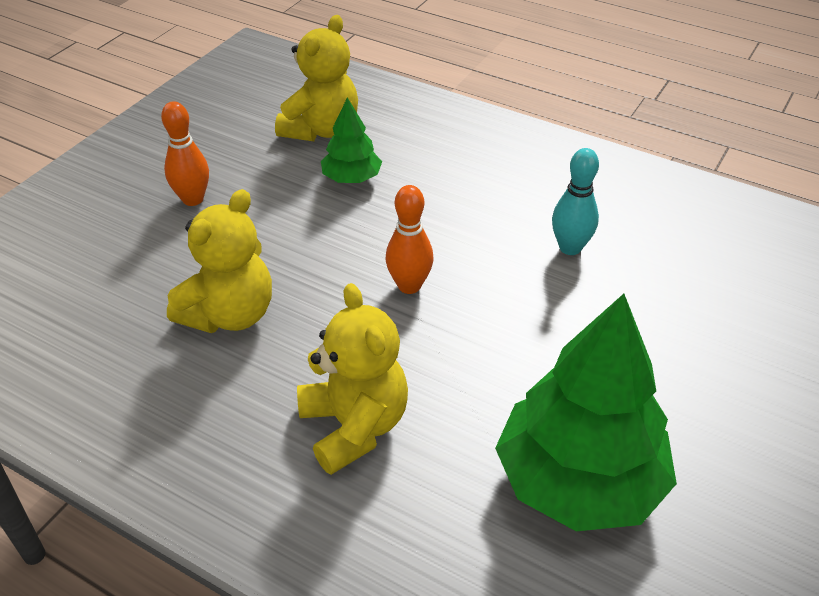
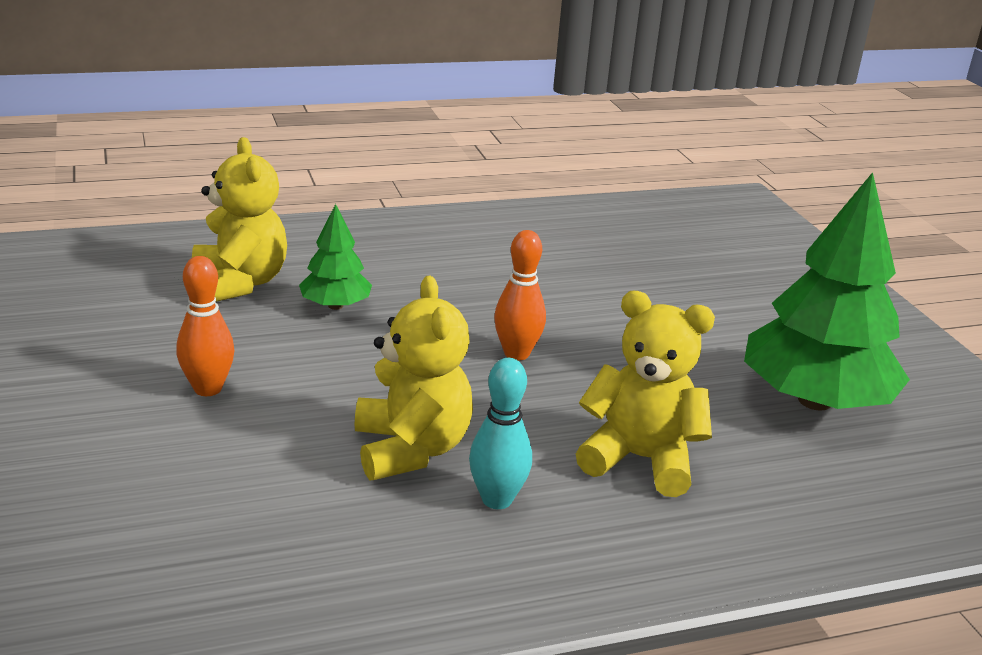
camera: 50 degrees left, 15 degrees down
turquoise bowling pin [552,148,599,255] -> turquoise bowling pin moved to [469,358,532,509]

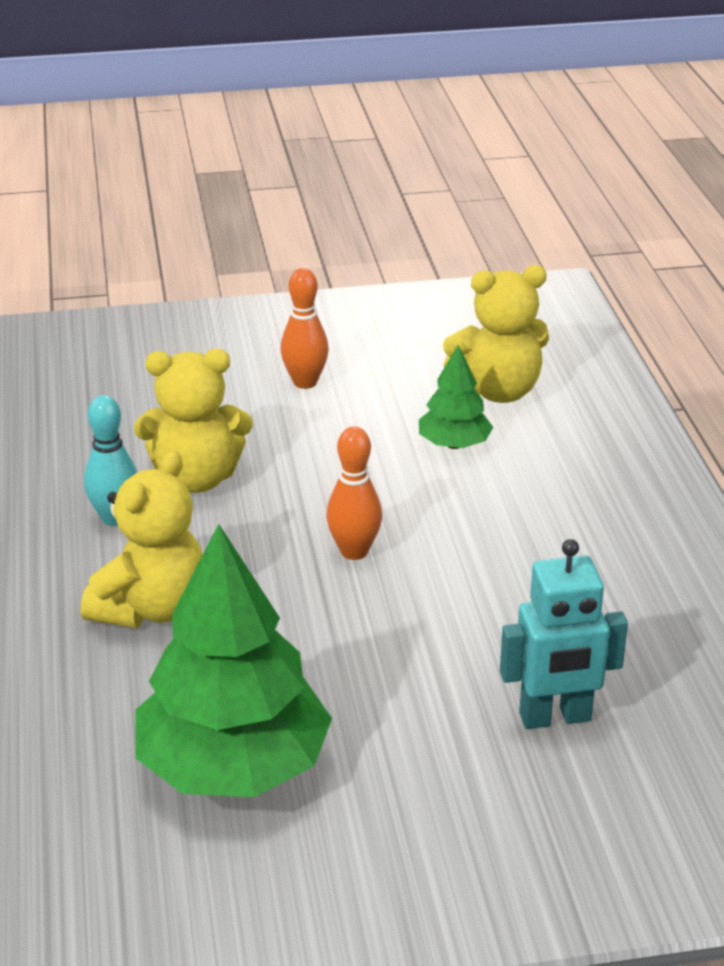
camera: 100 degrees right, 5 degrees up
none -> turquoise robot [500,539,628,729]

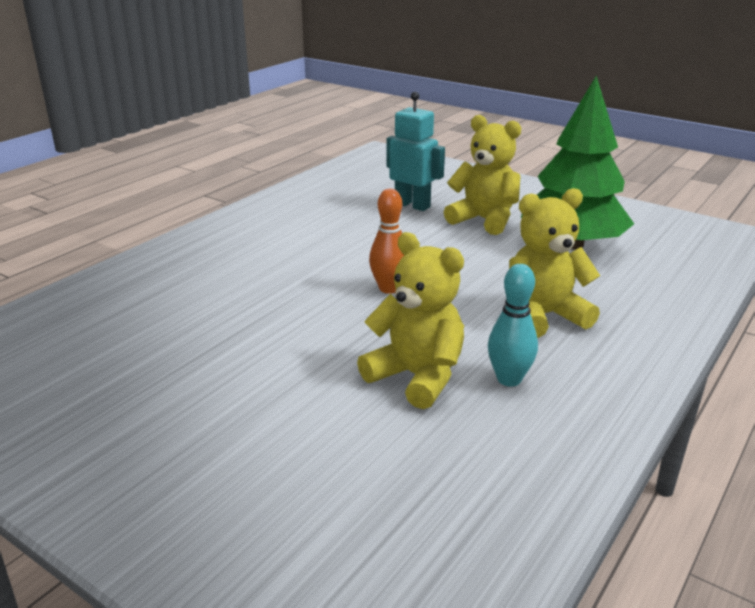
camera: 135 degrees left, 5 degrees down
orange bowling pin [280,268,329,389] -> none
green tree [419,345,493,449] -> none
yellow teddy bear [443,265,549,403] -> yellow teddy bear moved to [444,115,521,235]

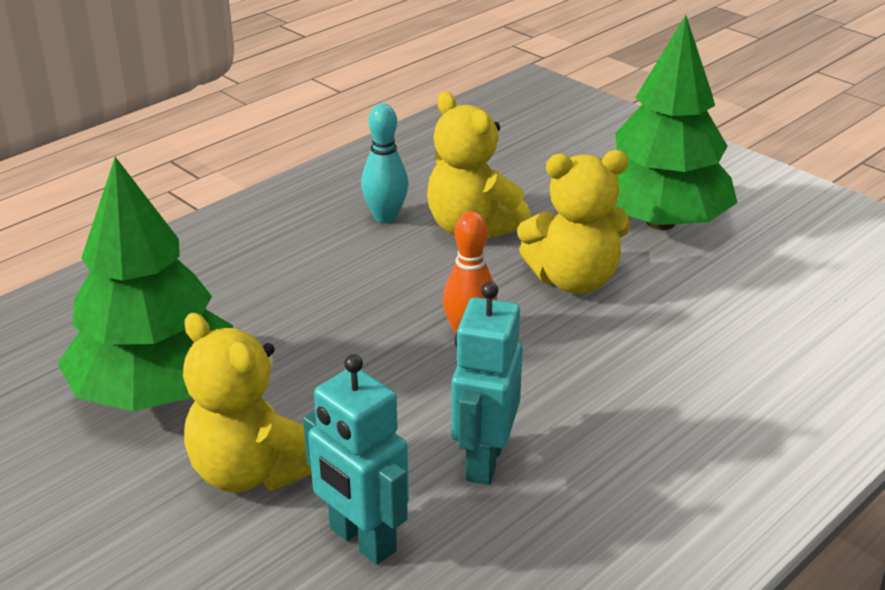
camera: 170 degrees left, 5 degrees up
yellow teddy bear [509,188,600,338] -> yellow teddy bear moved to [517,150,631,294]
none -> turquoise robot [451,282,523,485]
none -> green tree [615,15,737,230]

